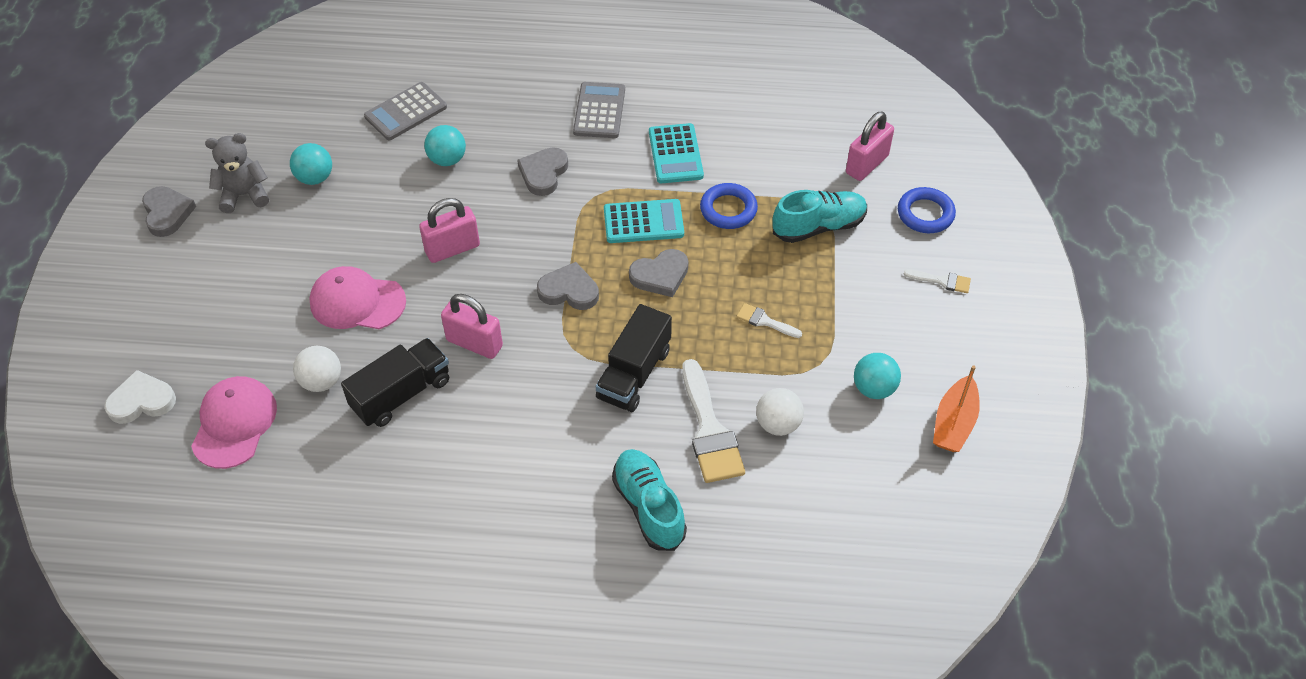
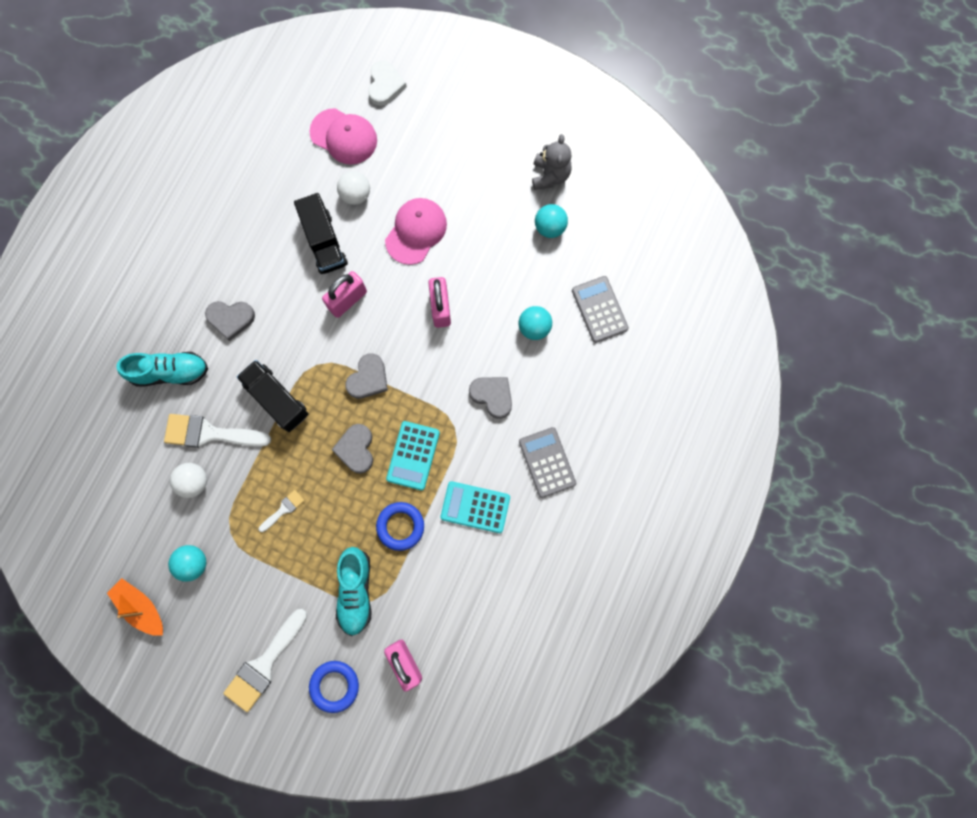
camera: 110 degrees right, 25 degrees up
grey heart [142,186,196,237] -> grey heart moved to [205,301,255,341]
grey calculator [573,82,625,138] -> grey calculator turned 135 degrees counterclockwise [519,427,576,498]
white brush [904,269,971,293] -> white brush [223,609,307,712], size x2.02

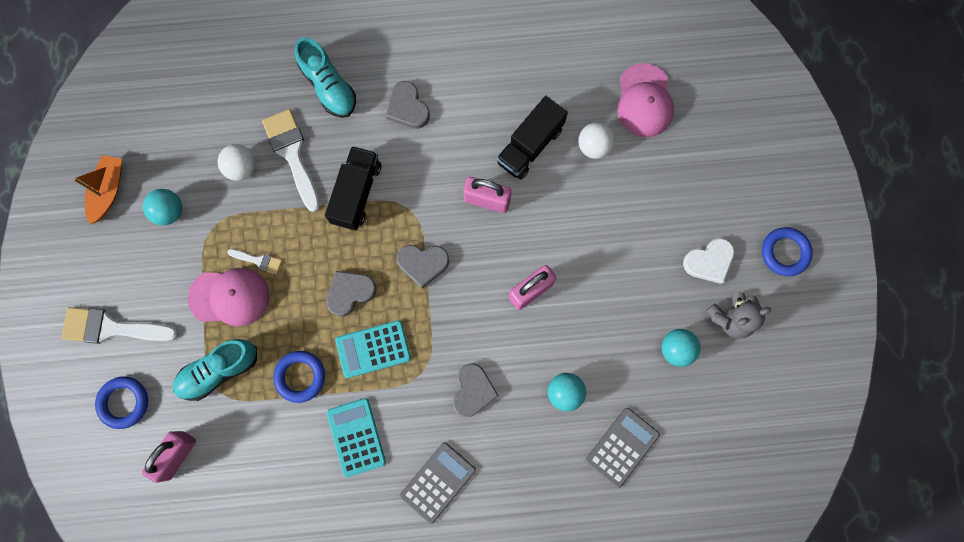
camera: 60 degrees right, 0 degrees up
white heart [368,61,407,106] -> white heart moved to [683,238,734,284]
pink cap [385,198,447,265] -> pink cap moved to [188,268,270,326]
none -> blue ring [762,227,813,276]

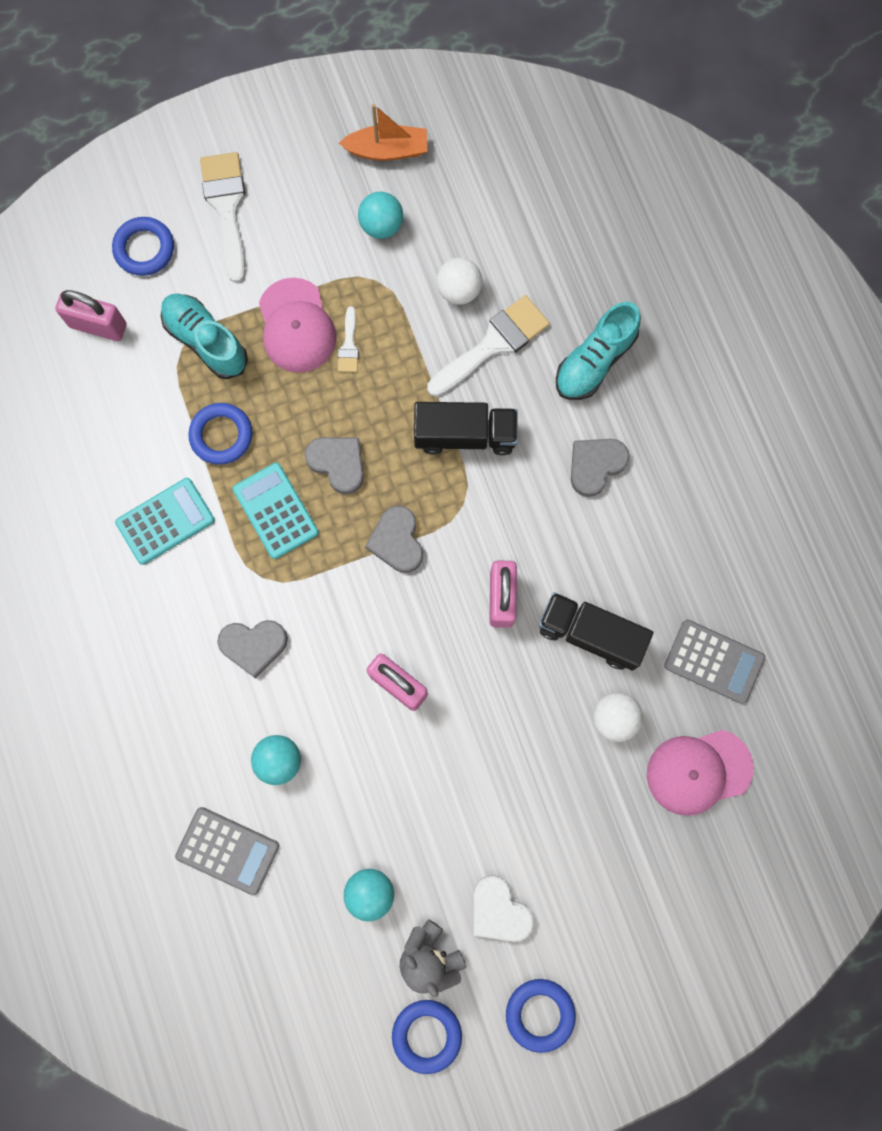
camera: 75 degrees right, 0 degrees up
grey calculator [400,442,476,524] -> grey calculator moved to [664,619,765,704]
none -> blue ring [392,1000,462,1074]

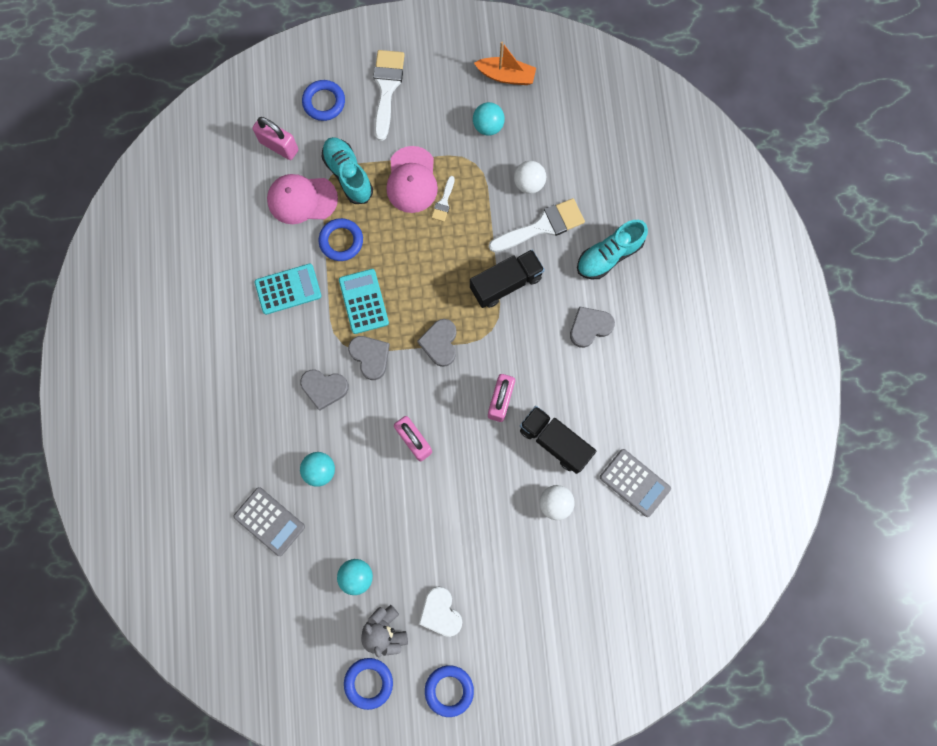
camera: 15 degrees right, 0 degrees up
grey heart [305,437,364,494] -> grey heart moved to [348,336,390,380]
black truck [414,402,518,456] -> black truck turned 45 degrees counterclockwise [470,249,545,308]
pink cap [647,730,754,816] -> pink cap moved to [267,174,338,224]

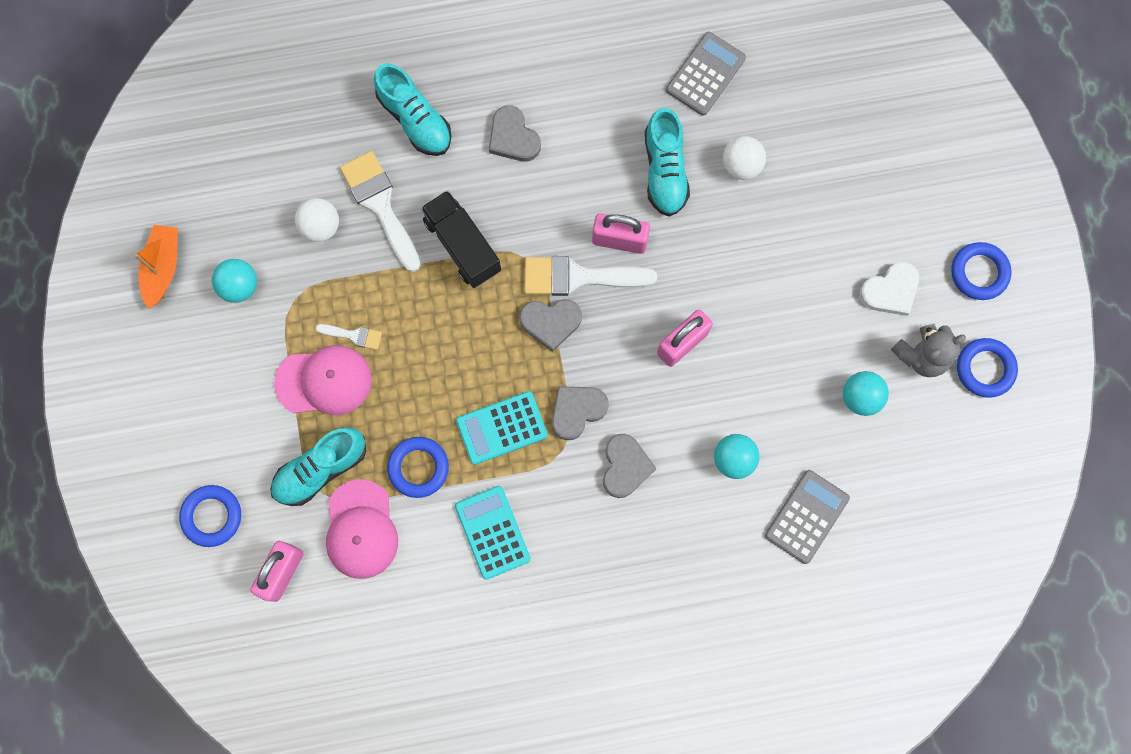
camera: 95 degrees left, 0 degrees up
white brush [373,50,405,141] -> white brush moved to [524,256,657,296]
black truck [520,406,596,474] -> turquoise shoe [645,108,690,217]

